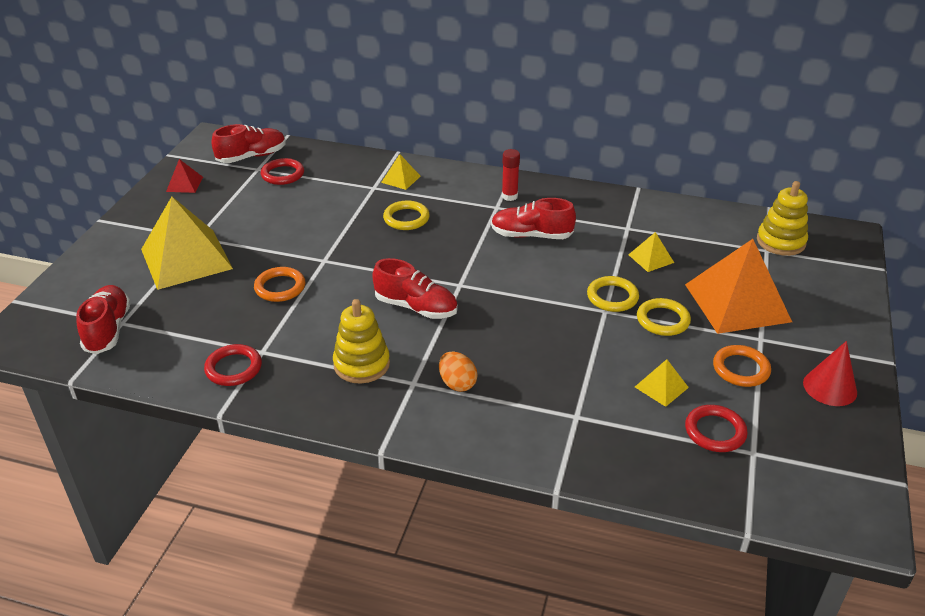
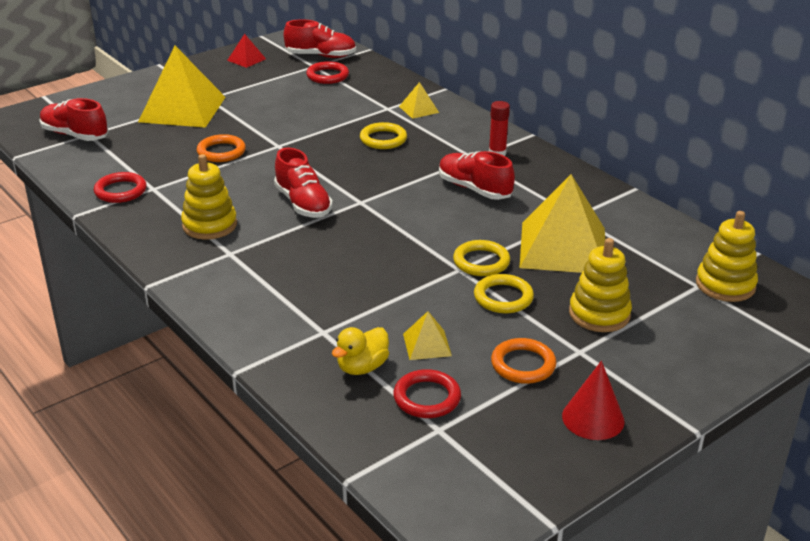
camera: 35 degrees right, 5 degrees down
red shoe [76,285,131,354] -> red shoe turned 90 degrees counterclockwise [39,98,109,141]
orange egg [439,351,477,392] -> none
yellow pyramid [628,232,674,272] -> yellow pyramid [520,174,605,273], size x2.27
orange pyramid [685,239,792,334] -> yellow stacking toy [569,238,632,332]
none -> yellow duck [332,327,389,375]

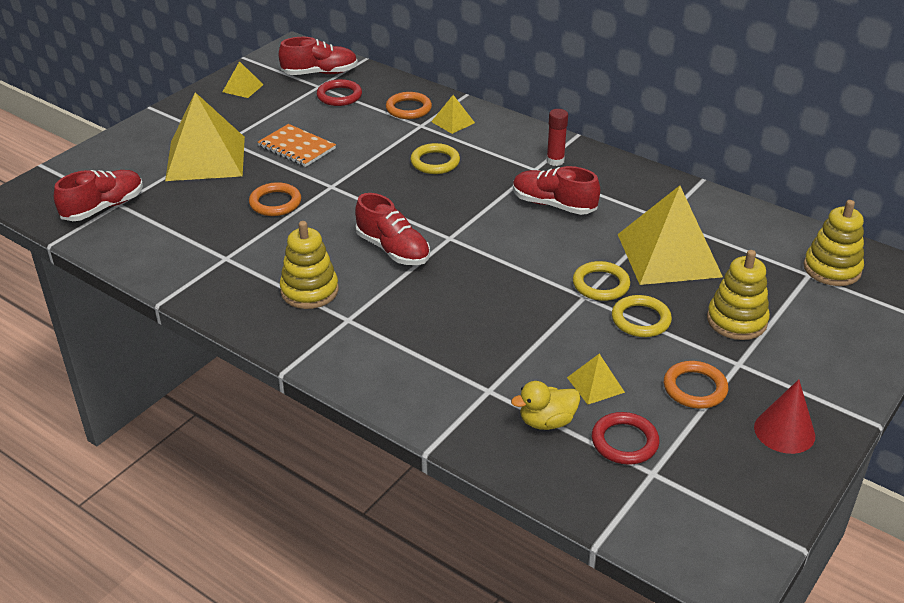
camera: 15 degrees left, 5 degrees up
red shoe [39,98,109,141] -> red shoe turned 120 degrees clockwise [54,170,143,221]
red ring [94,172,147,203] -> none
red pyramid [227,34,266,68] -> yellow pyramid [223,61,264,98]
yellow duck [332,327,389,375] -> yellow duck turned 45 degrees clockwise [511,381,580,430]
none -> orange notebook [258,124,336,167]
none -> orange ring [386,92,432,119]

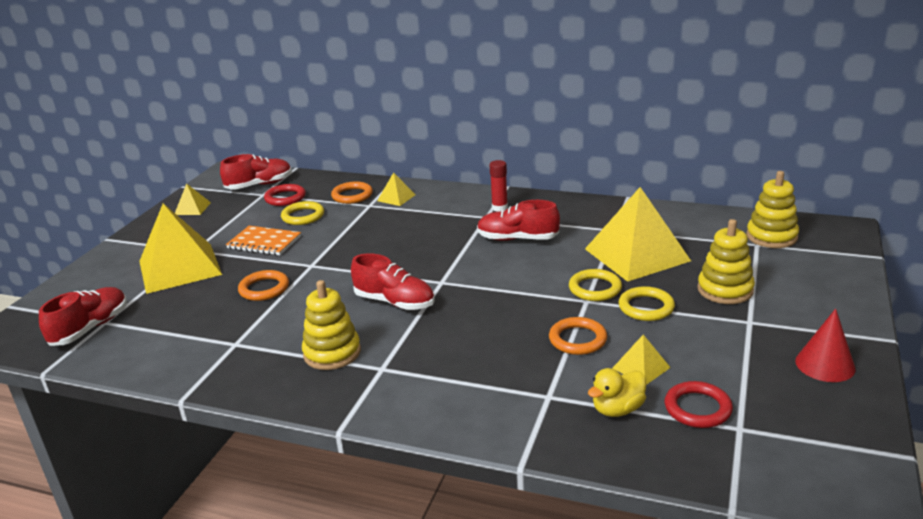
camera: 15 degrees left, 10 degrees down
yellow ring [411,143,460,174] -> yellow ring moved to [281,201,324,225]
orange ring [664,361,728,409] -> orange ring moved to [549,317,607,355]

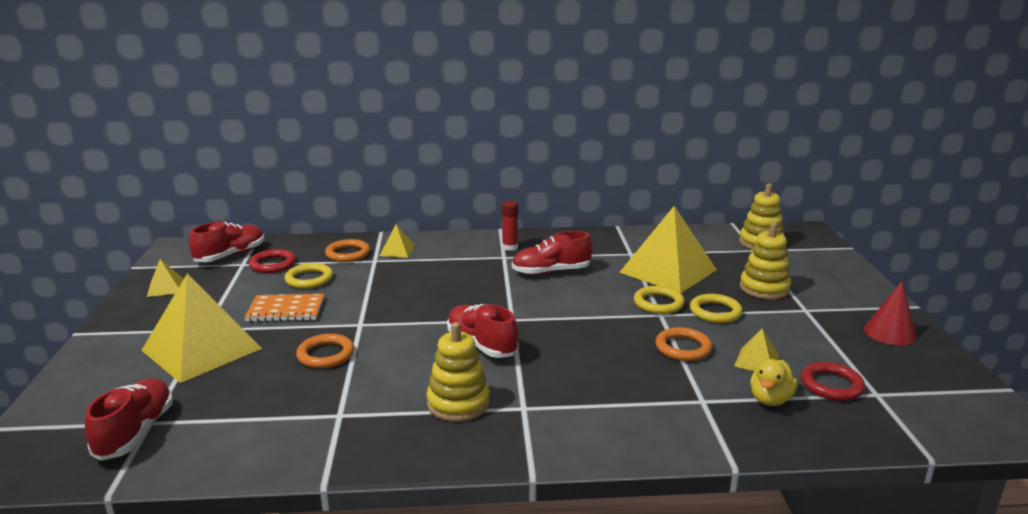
camera: 25 degrees left, 5 degrees down
red shoe [351,253,435,310] -> red shoe turned 135 degrees counterclockwise [447,304,519,358]

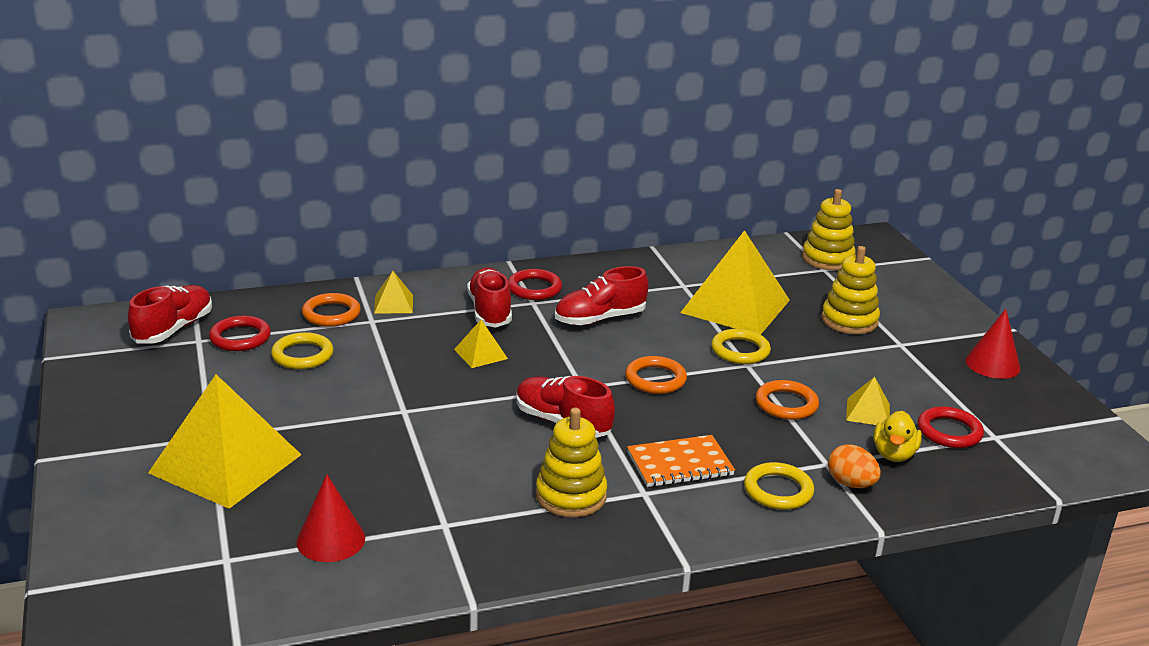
camera: 15 degrees left, 5 degrees up
red shoe [85,378,173,461] -> red shoe moved to [467,268,512,327]
yellow pyramid [147,259,184,297] -> yellow pyramid moved to [454,320,508,368]
orange notebook [244,294,324,322] -> orange notebook moved to [627,435,735,487]
orange ring [296,334,354,368] -> orange ring moved to [625,356,687,394]
red glue stick [502,200,518,251] -> red ring [508,269,562,300]
yellow ring [690,294,743,323] -> yellow ring moved to [744,462,814,510]
none -> red cone [297,474,365,562]
none -> orange egg [828,444,881,488]

